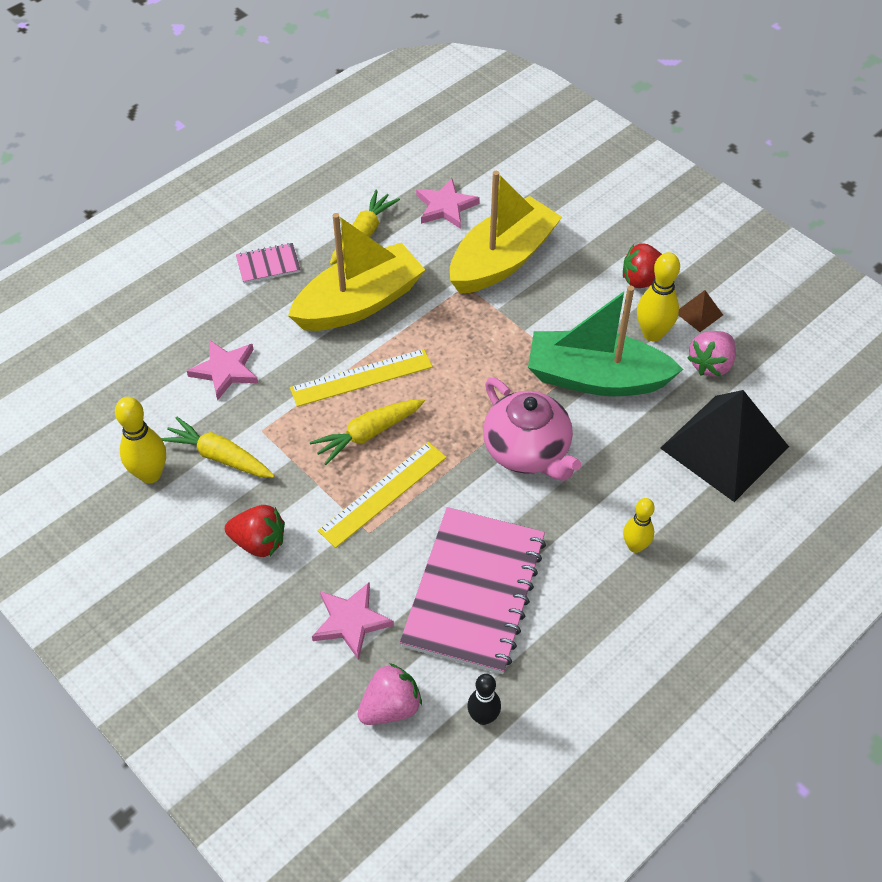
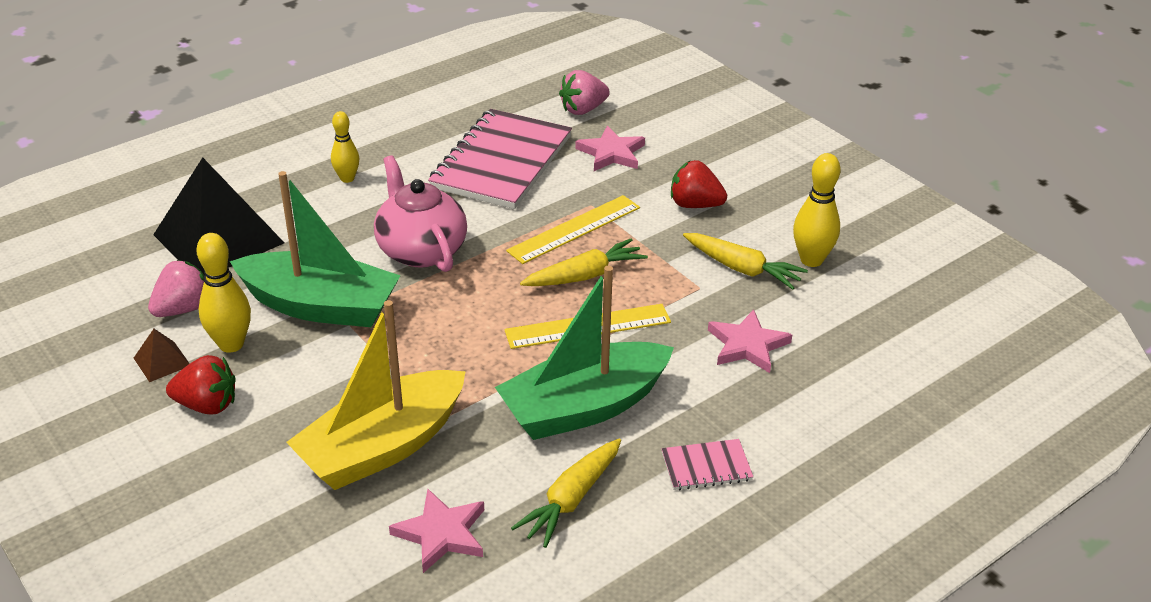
camera: 175 degrees left, 15 degrees down
yellow boat [288,213,425,331] -> green boat [495,266,674,440]
black bowling pin [467,674,501,725] -> none

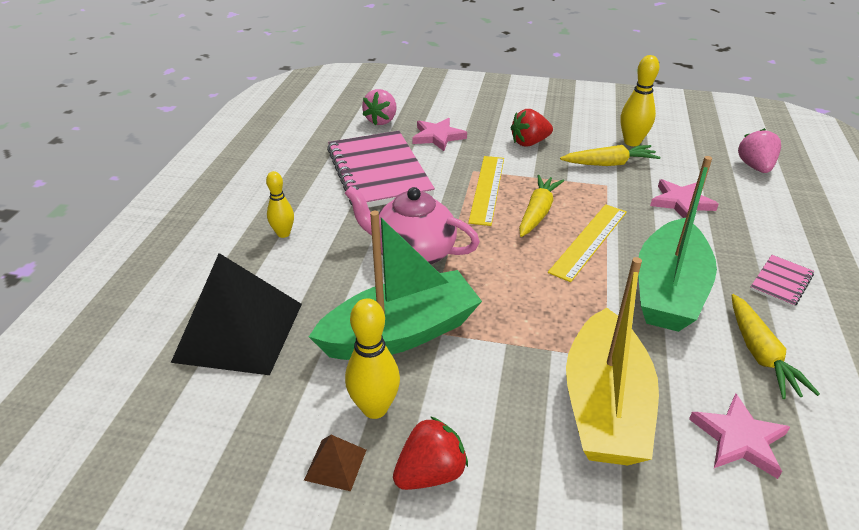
camera: 40 degrees left, 0 degrees up
pink strawberry [148,260,204,317] -> pink strawberry moved to [738,128,781,173]

